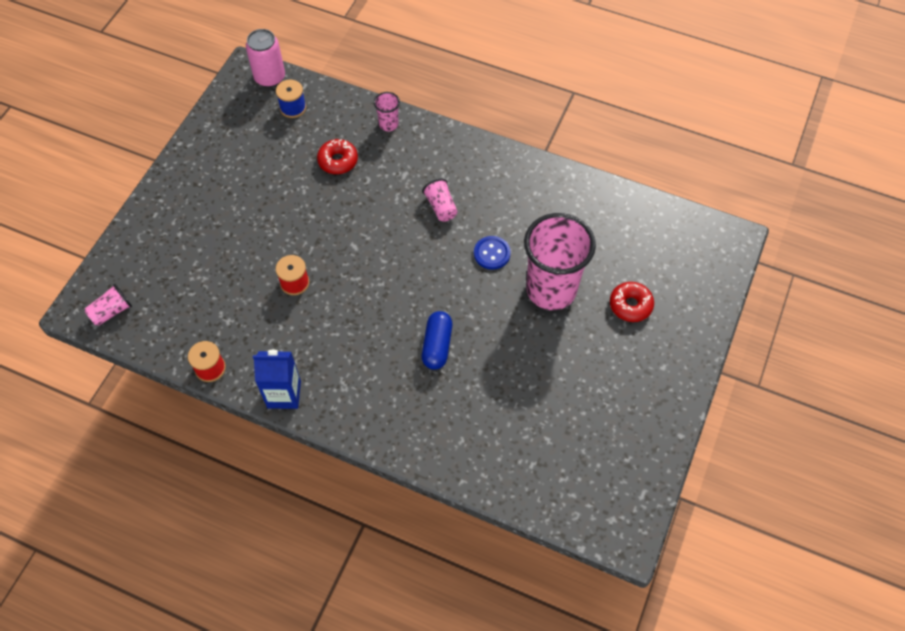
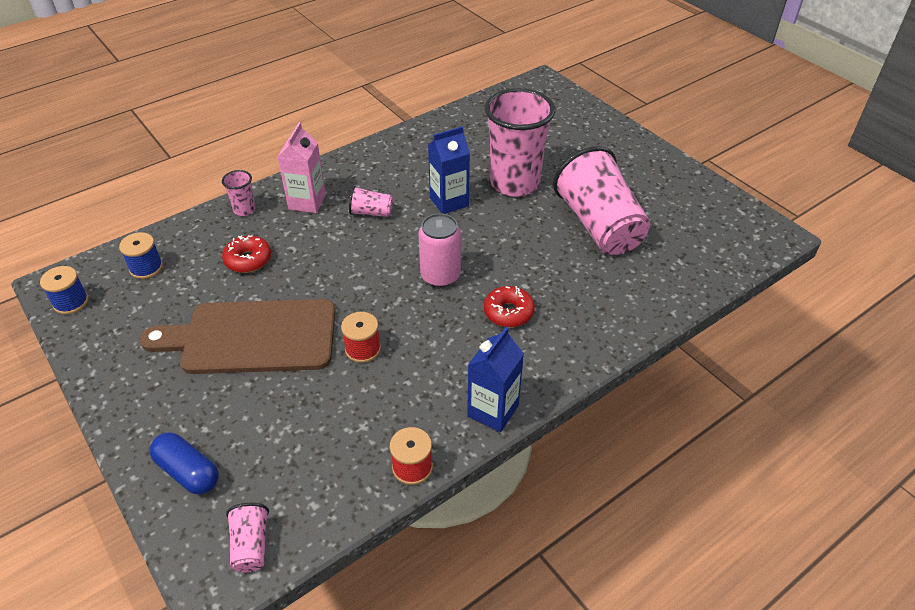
camera: 60 degrees left, 15 degrees down
pink can [246,29,285,87] -> pink can moved to [418,213,461,287]
blue capsule [422,311,452,370] -> blue capsule moved to [149,432,219,495]
blue button [474,236,511,270] -> blue carton [428,126,470,214]
red donut [610,282,654,322] -> red donut moved to [484,286,535,327]
none -> blue spool [40,266,89,314]
none -> brown cutting board [140,299,335,374]
none -> pink carton [278,122,326,213]
none -> pink cup [553,146,650,255]

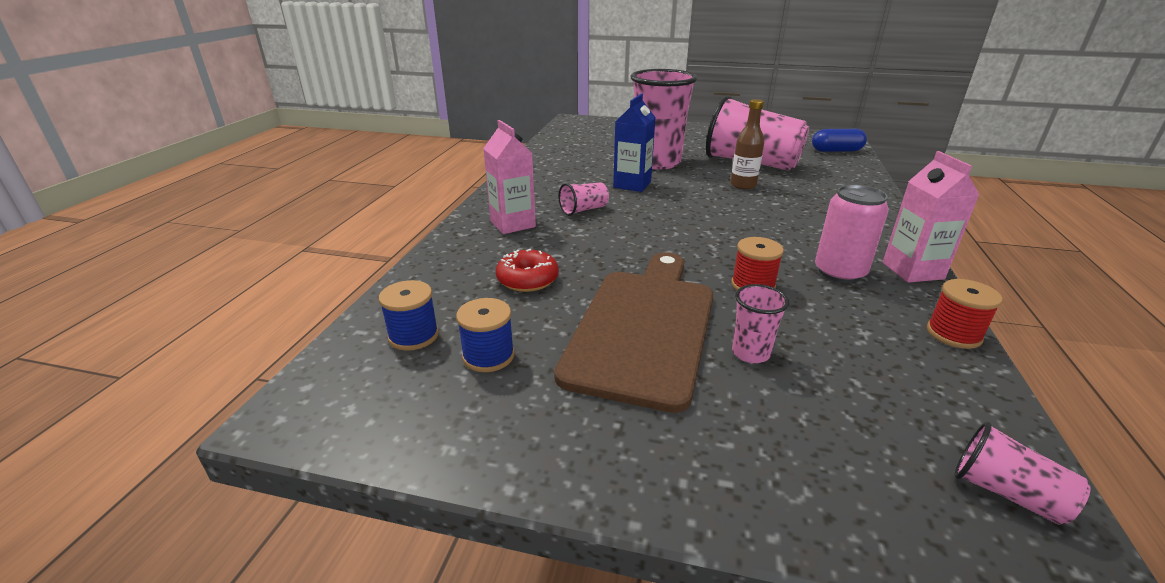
camera: 40 degrees left, 15 degrees down
blue spool [40,266,89,314] -> blue spool moved to [456,298,515,372]
brown cutting board [140,299,335,374] -> brown cutting board turned 150 degrees clockwise [554,252,714,413]
blue capsule [149,432,219,495] -> blue capsule moved to [812,129,867,152]
pink cup [222,170,256,216] -> pink cup moved to [732,284,789,363]
pink can [418,213,461,287] -> pink can moved to [815,185,889,283]
blue carton [467,327,524,432] -> pink carton [882,151,979,283]
red donut [484,286,535,327] -> none
none -> brown bottle [730,99,764,189]

